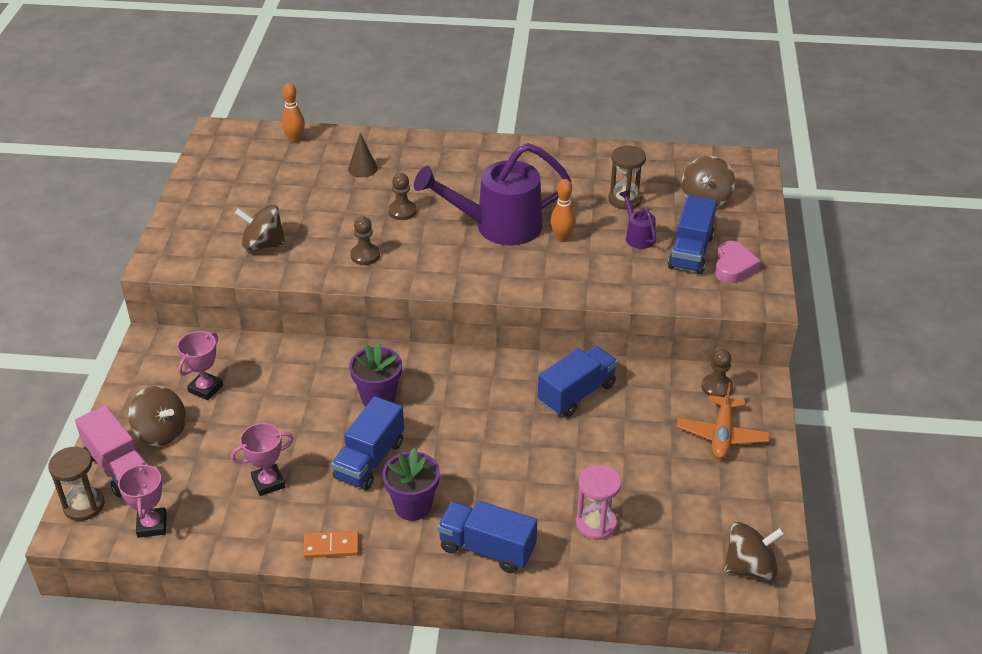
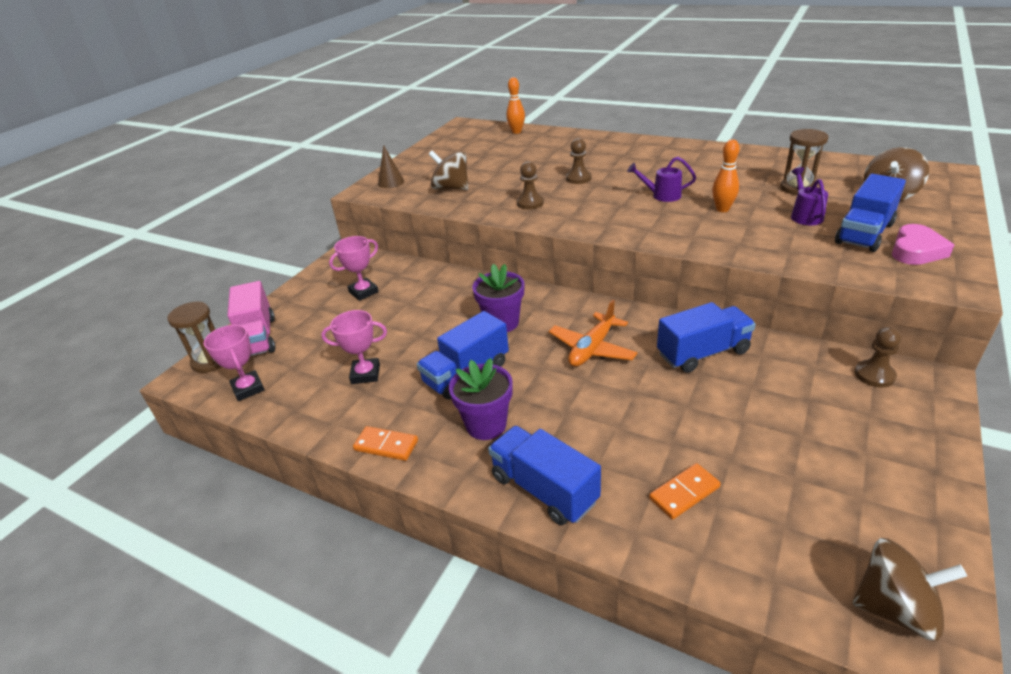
camera: 25 degrees right, 5 degrees down
pink trophy [118,463,167,538] -> pink trophy turned 45 degrees counterclockwise [204,325,265,401]
brown spinning top [128,386,186,446] -> none
brown cone [348,133,378,177] -> brown cone moved to [378,145,404,188]
purple watering can [414,143,571,246] -> purple watering can [627,157,696,202], size x0.44
pink hourglass [576,465,621,540] -> orange domino [649,463,721,519]
orange plane [677,382,770,459] -> orange plane moved to [549,300,638,366]

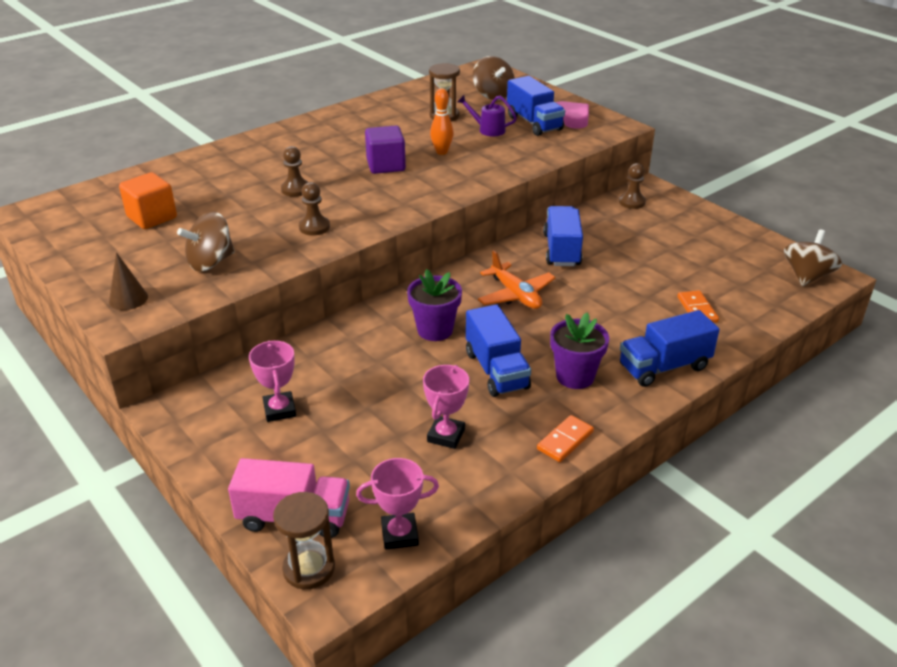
camera: 70 degrees left, 0 degrees up
orange bowling pin [506,77,525,134] -> none
purple watering can [627,157,696,202] -> purple cube [365,126,406,174]
none -> orange cube [119,172,177,229]

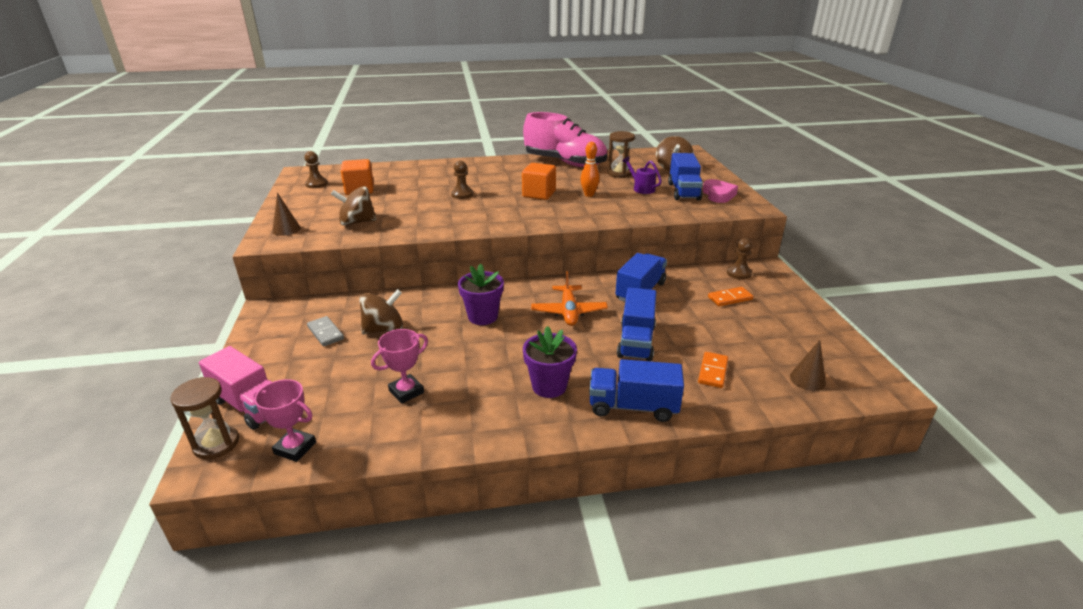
camera: 30 degrees right, 5 degrees down
pink trophy [249,341,296,422] -> grey domino [307,316,344,346]
brown pawn [299,182,330,235] -> brown pawn moved to [304,151,328,188]
purple cube [365,126,406,174] -> orange cube [522,163,556,200]
blue truck [466,304,531,397] -> blue truck moved to [617,287,656,361]
orange domino [537,415,594,462] -> orange domino moved to [708,287,753,306]
brown spinning top [784,229,842,286] -> brown spinning top moved to [359,289,403,334]
none -> pink shoe [523,112,607,167]
none -> brown cone [790,340,826,391]

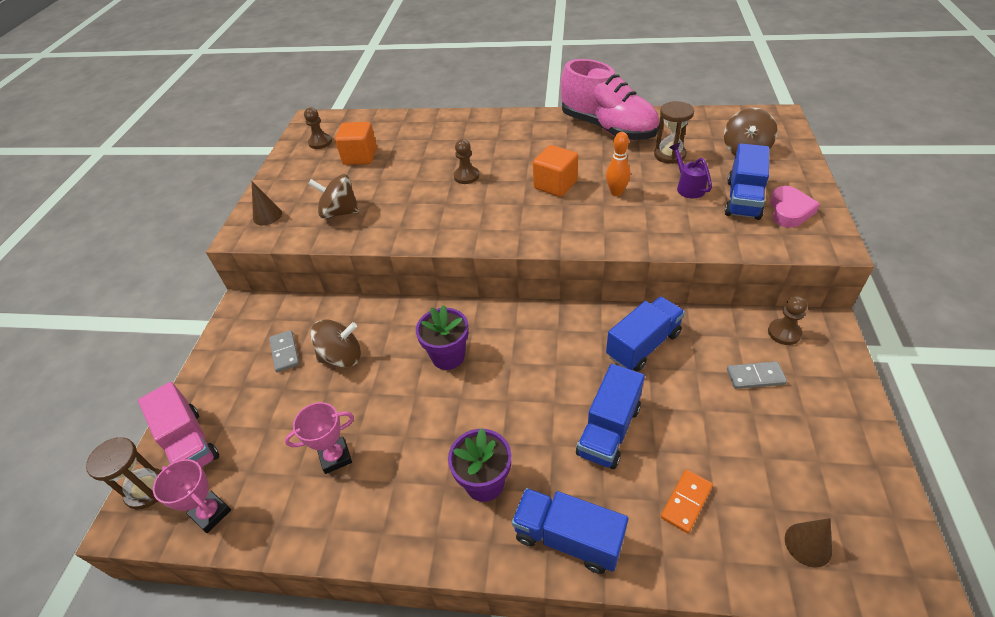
camera: 20 degrees right, 15 degrees up
orange plane [531,271,608,326] -> none
orange domino [708,287,753,306] -> grey domino [727,361,787,389]

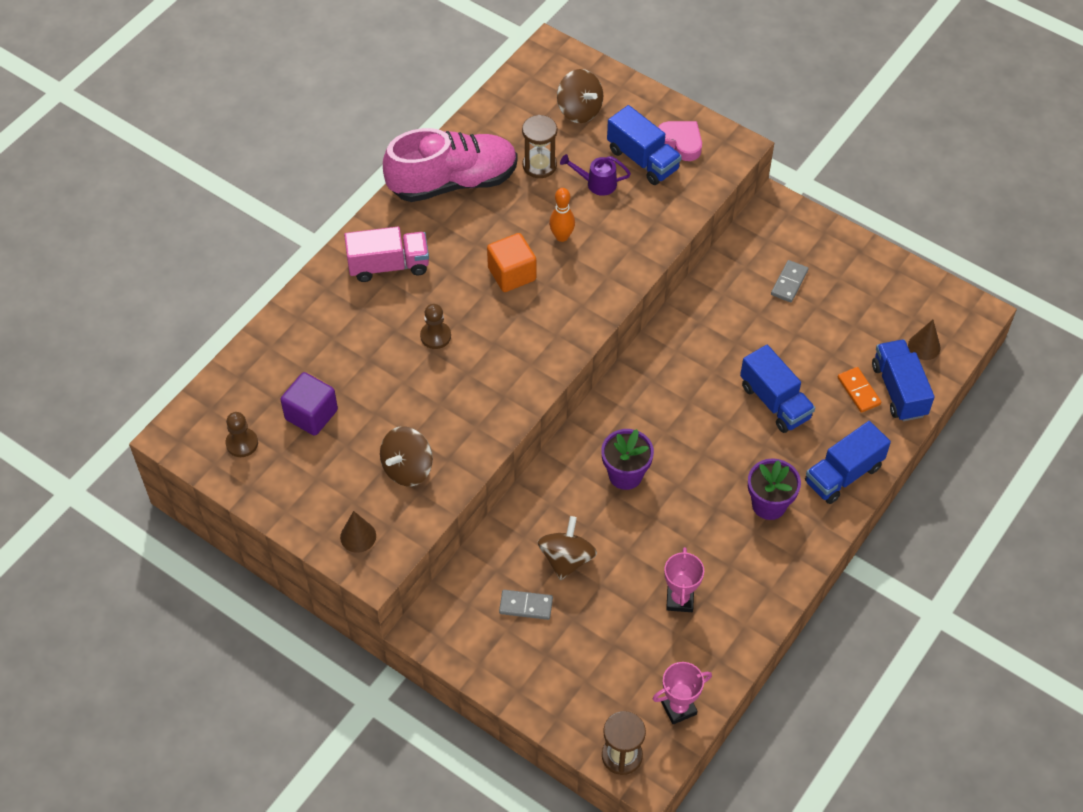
camera: 65 degrees left, 10 degrees up
pink truck [138,382,219,468] -> pink truck moved to [344,227,429,282]
orange cube [335,122,377,165] -> purple cube [281,372,338,436]
blue truck [606,297,685,372] -> blue truck moved to [872,339,935,421]
brown pawn [768,296,807,345] -> none

